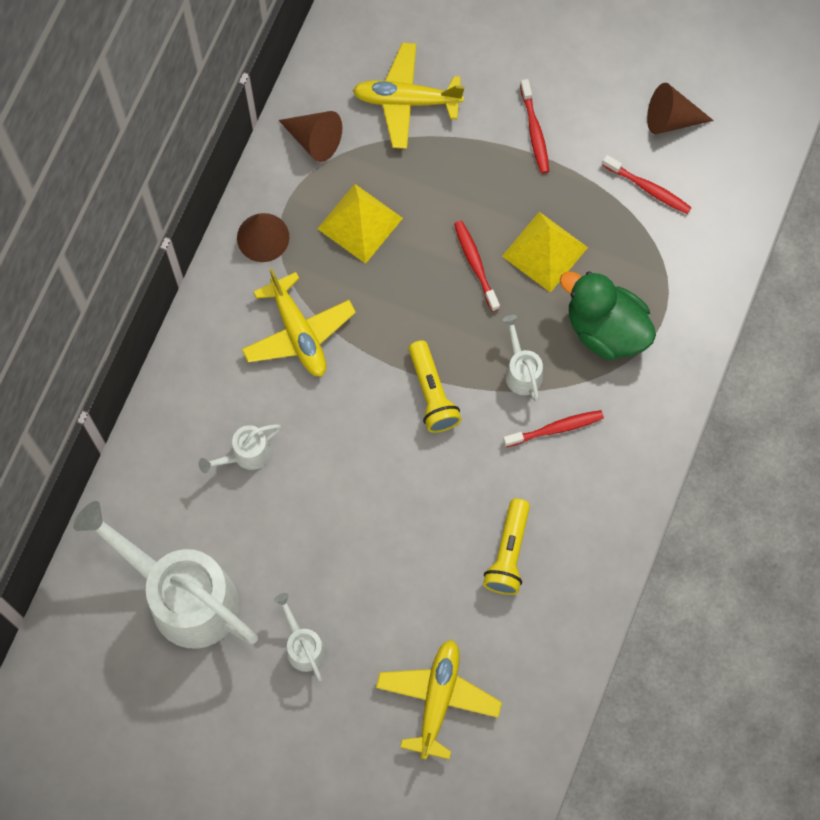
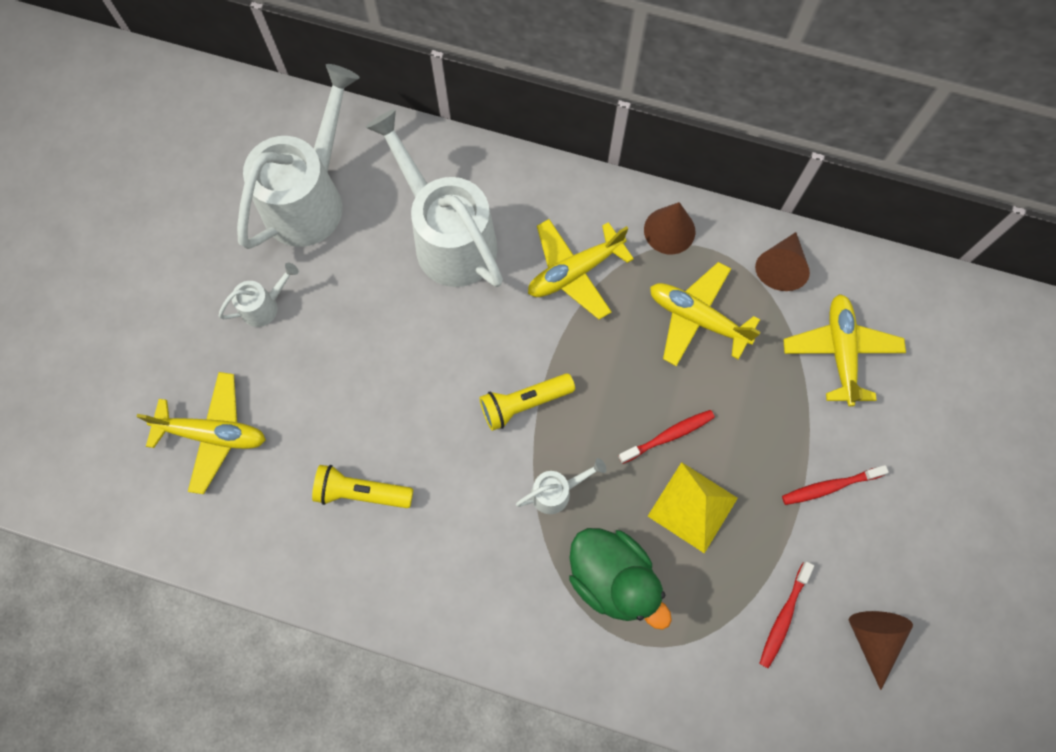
camera: 85 degrees right, 0 degrees up
white watering can [199,424,281,473] -> white watering can [365,109,503,287], size x2.26
yellow pyramid [317,184,403,264] -> yellow plane [650,262,761,366]
red toothbrush [503,410,604,447] -> none
green duck [560,271,656,360] -> green duck turned 105 degrees clockwise [569,528,672,630]

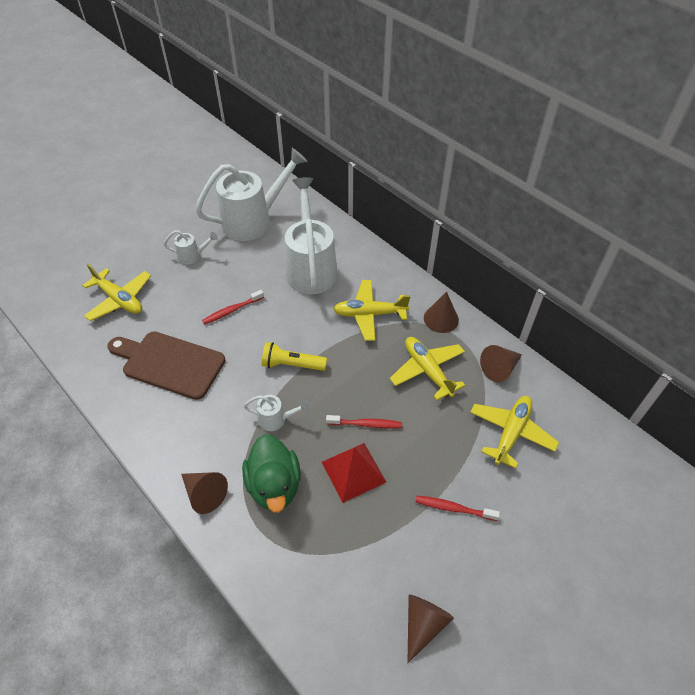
camera: 30 degrees right, 20 degrees down
yellow flashlight [312,465,413,508] -> brown cutting board [107,332,225,400]
yellow pyramid [648,462,738,553] -> red pyramid [322,443,386,503]
red toothbrush [759,562,814,668] -> red toothbrush moved to [202,290,264,324]
none -> brown cone [181,472,228,514]

